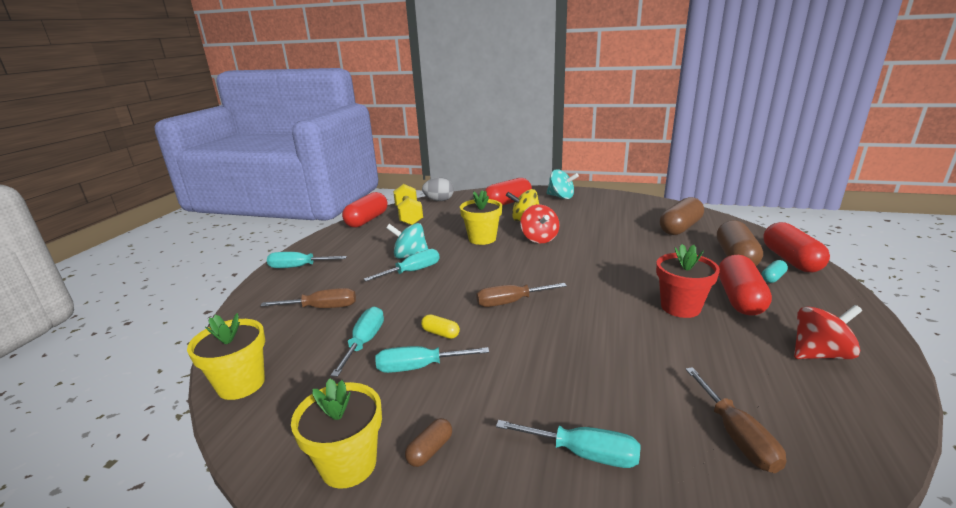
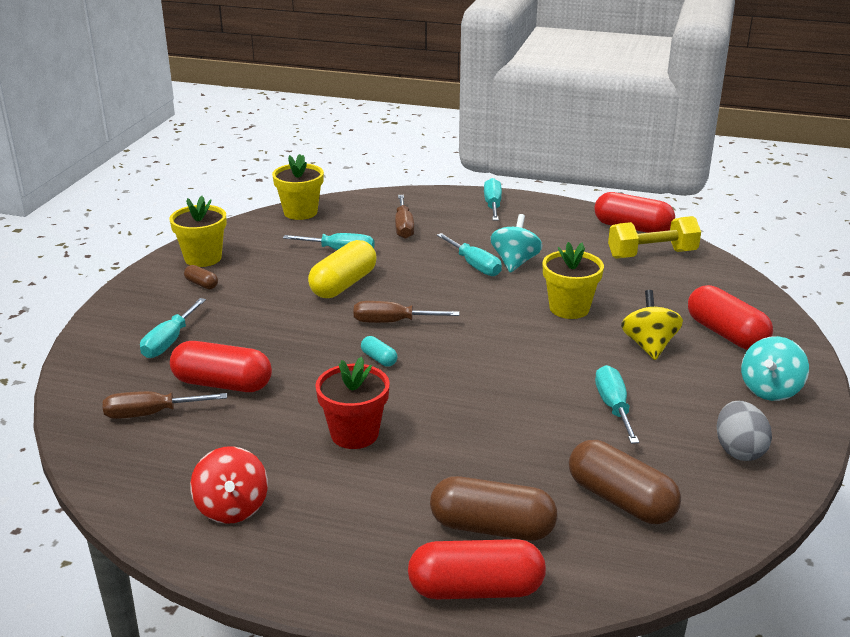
camera: 90 degrees right, 5 degrees up
turquoise screwdriver [376,346,489,373] -> turquoise screwdriver moved to [595,365,639,444]
yellow capsule [421,314,460,339] -> yellow capsule [308,240,377,298], size x2.15
grey egg [422,177,454,201] -> grey egg moved to [717,401,772,461]
brown screwdriver [476,283,567,307] -> brown screwdriver turned 75 degrees counterclockwise [354,301,459,323]
red spinning top [520,204,560,243] -> none
red capsule [718,255,772,316] -> red capsule moved to [170,341,272,392]
turquoise capsule [761,260,788,283] -> turquoise capsule moved to [361,336,397,367]

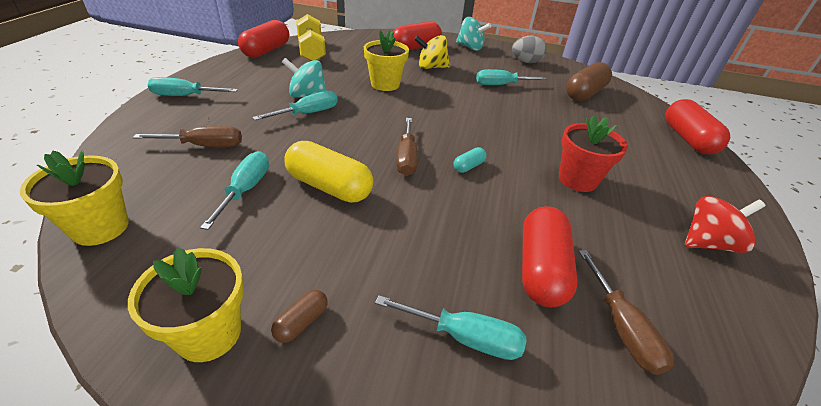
camera: 95 degrees left, 10 degrees up
brown capsule [430,476,558,541] -> none

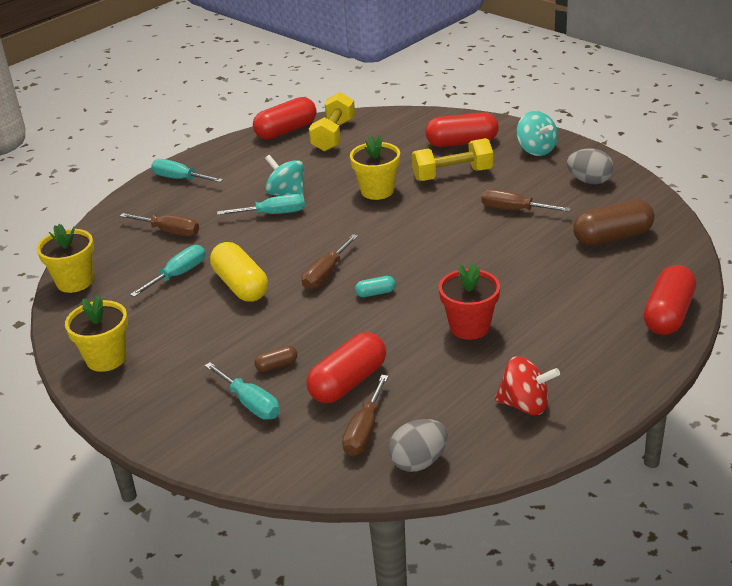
camera: 35 degrees right, 5 degrees down
brown capsule [271,290,328,343] -> brown capsule moved to [254,345,297,372]
yellow spinning top [414,35,450,69] -> yellow dumbbell [412,138,493,181]
turquoise screwdriver [476,69,547,85] -> brown screwdriver [481,189,571,212]
none -> grey egg [388,419,448,472]

